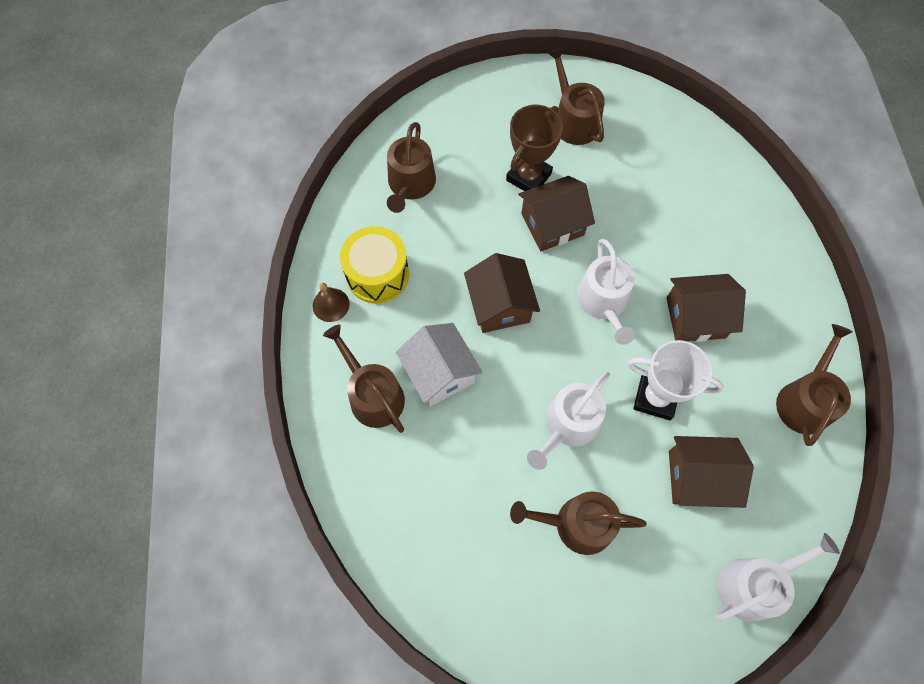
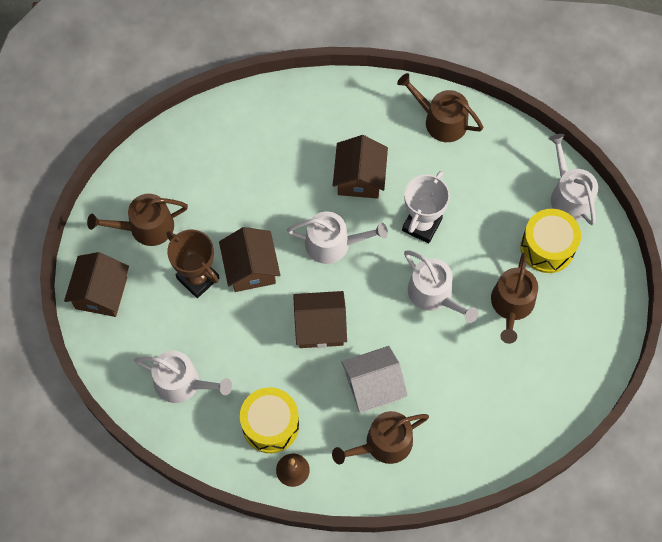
camera: 80 degrees left, 0 degrees up
brown watering can [387,122,436,213] -> white watering can [134,351,232,403]
brown house [669,436,754,508] -> brown house moved to [64,252,129,317]
none -> yellow drum [520,209,581,273]

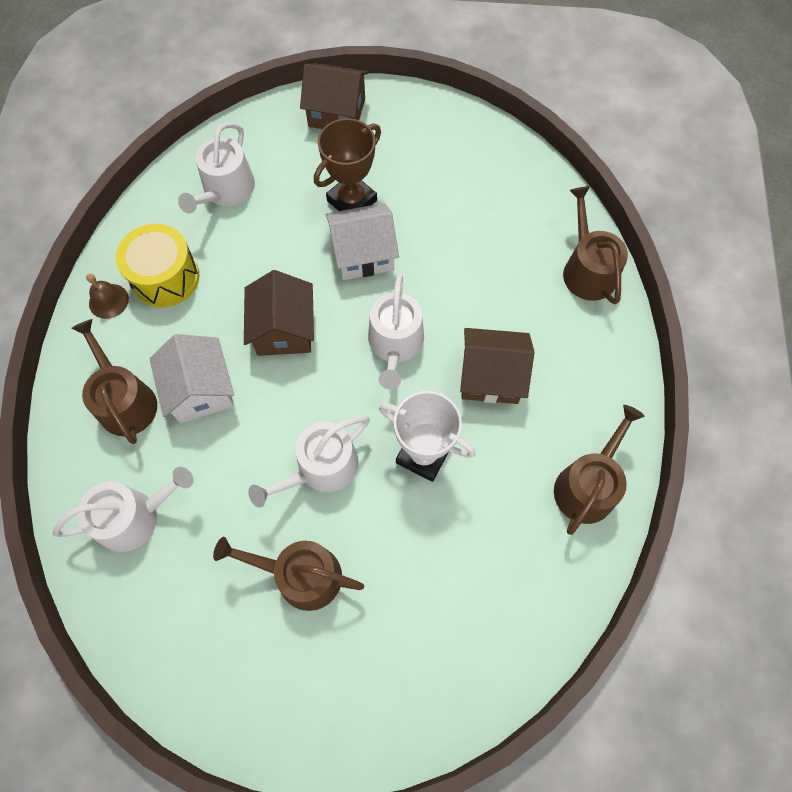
camera: 90 degrees right, 0 degrees up
brown watering can [87,194,188,246] -> brown watering can moved to [563,186,628,305]
brown house [219,227,280,292] -> white house [326,203,399,280]
yellow drum [520,209,581,273] -> none
white watering can [549,134,598,225] -> white watering can moved to [53,467,194,552]

